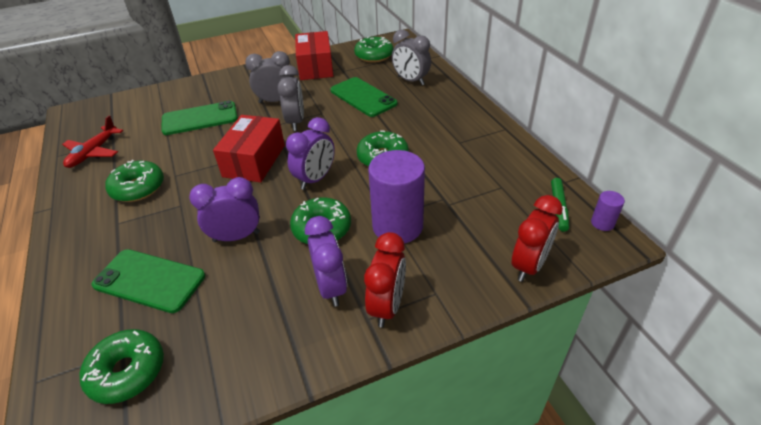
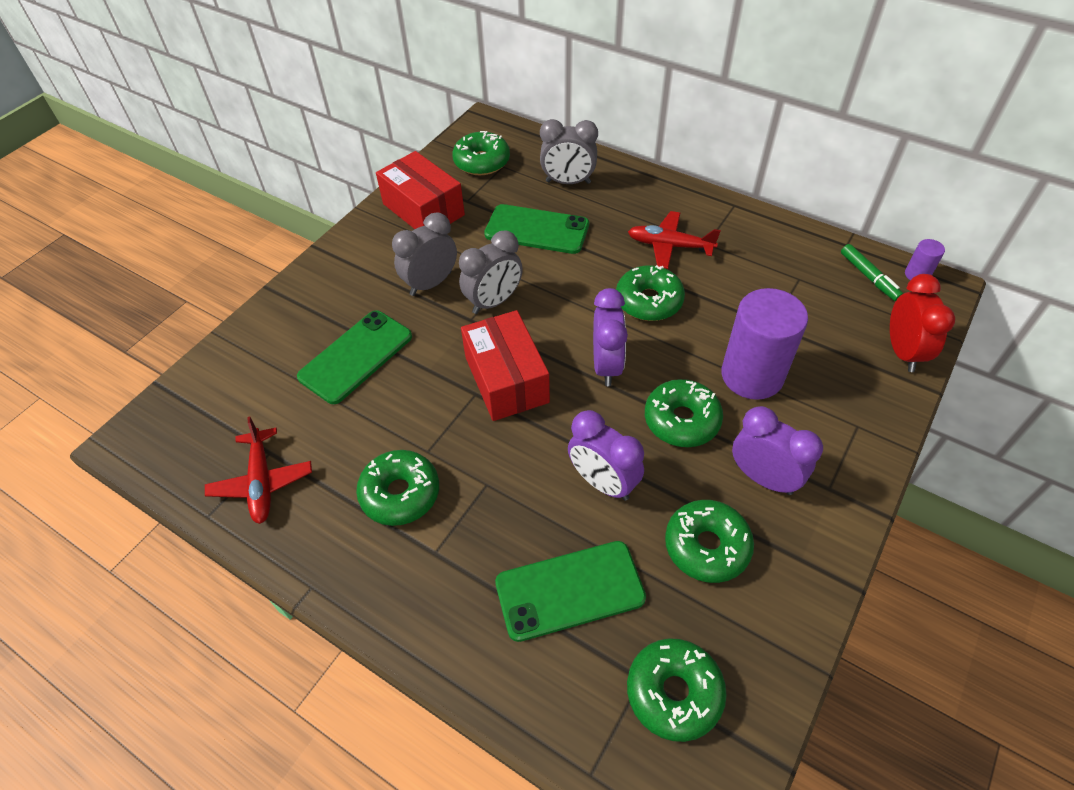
camera: 35 degrees left, 10 degrees up
purple clock [189,177,260,242] -> purple clock turned 90 degrees counterclockwise [568,410,644,501]
grey clock [277,65,304,131] -> grey clock turned 90 degrees clockwise [459,230,523,314]
red clock [364,232,406,327] -> none
none -> red plane [628,211,721,269]
none -> green donut [665,500,754,583]

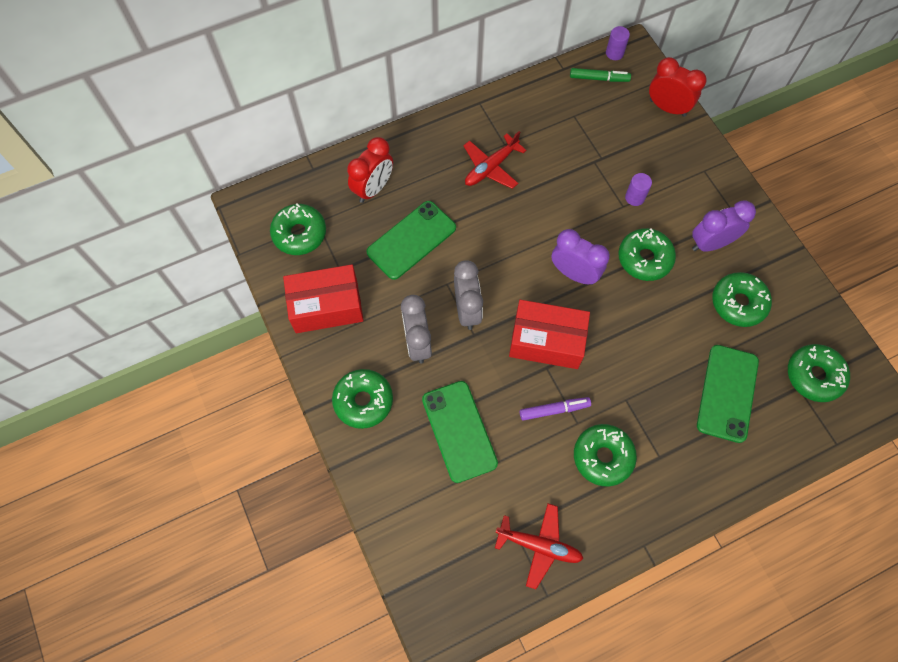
camera: 60 degrees left, 15 degrees up
grey clock [540,119,598,184] -> red clock [347,137,393,203]
purple clock [568,410,644,501] -> none
green donut [616,265,685,321] -> green donut moved to [332,369,393,429]
purple cylinder [721,288,808,400] -> purple cylinder [625,173,652,206], size x0.44
none -> purple marker [520,397,591,421]

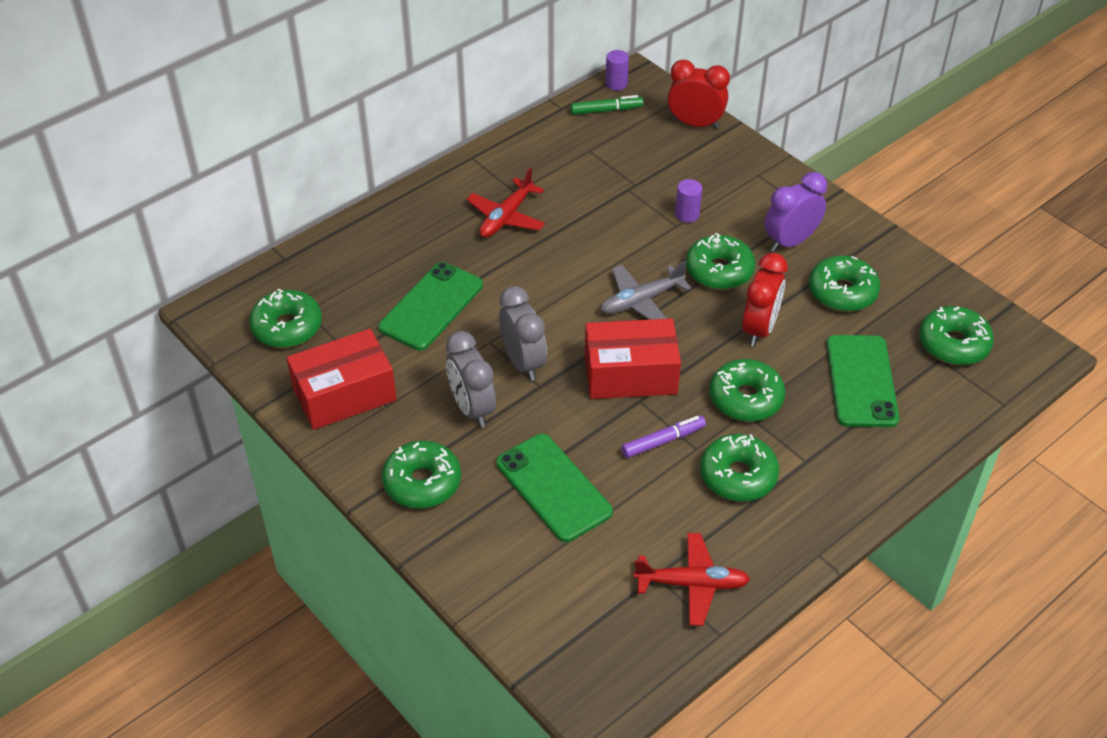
camera: 15 degrees left, 20 degrees down
red clock [347,137,393,203] -> red clock moved to [742,253,787,346]
purple clock [551,229,610,285] -> grey plane [601,261,691,320]
none -> green donut [710,359,785,421]

